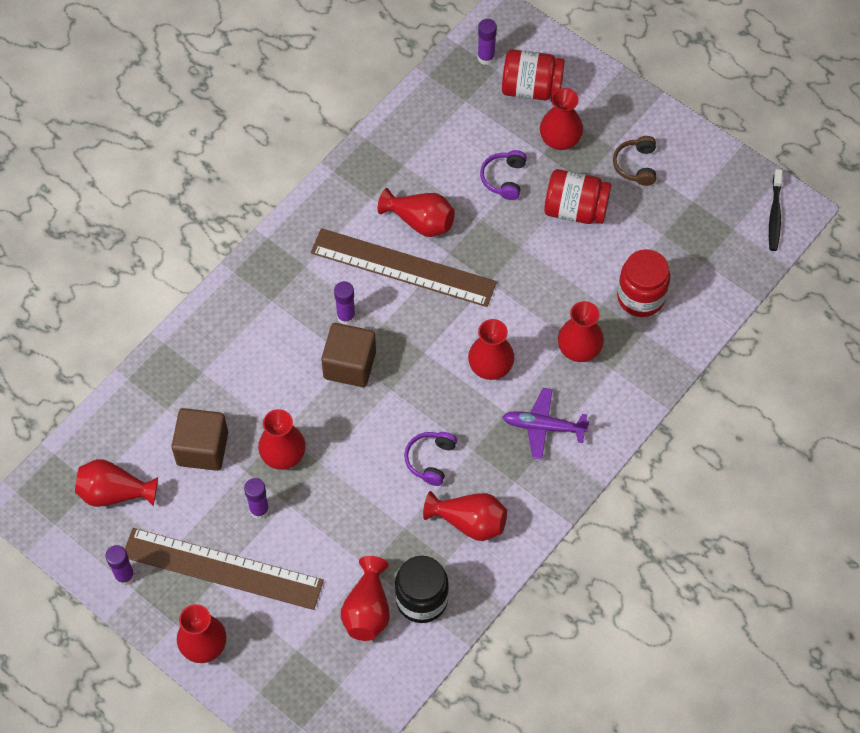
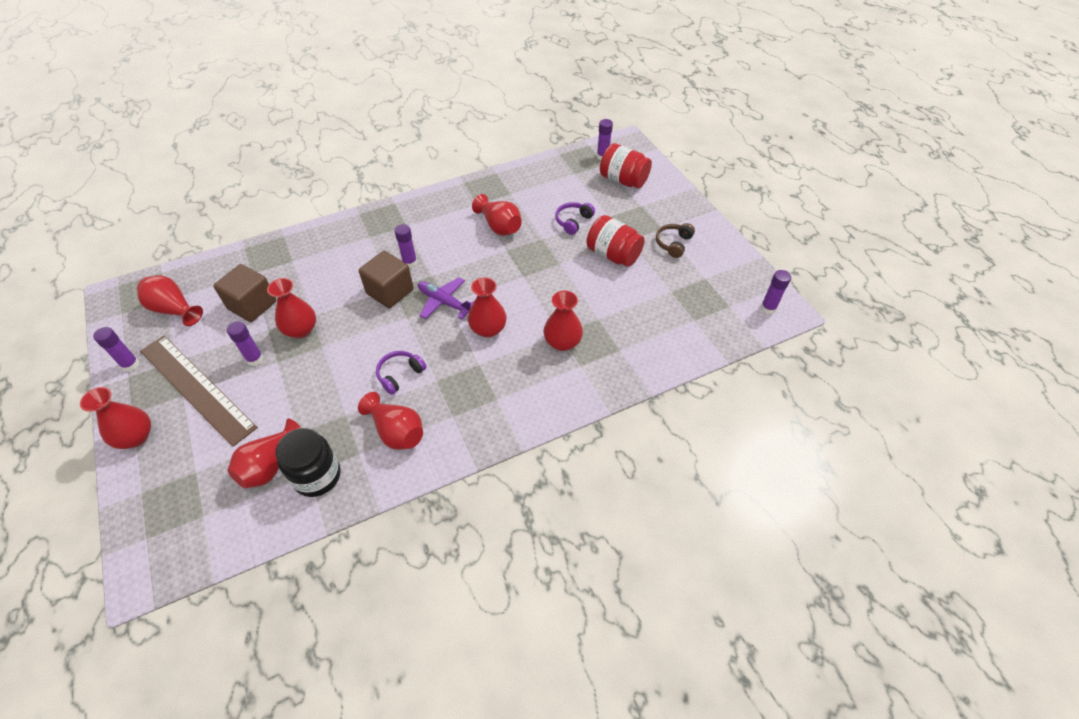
camera: 25 degrees right, 10 degrees down
brown ruler [311,228,497,307] -> none
purple plane [503,388,590,460] -> purple plane moved to [418,277,474,319]
red vase [540,88,583,150] -> none
red jar [617,249,670,317] -> none
black toothbrush [769,169,782,251] -> purple glue stick [761,270,791,314]

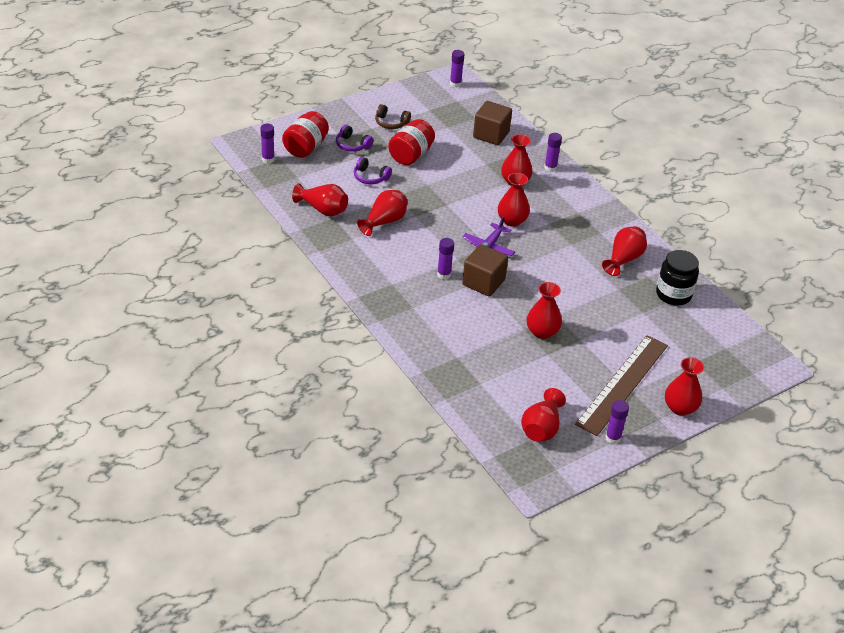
camera: 100 degrees left, 10 degrees down
brown cube [213,264,277,322] -> brown cube moved to [473,101,512,145]
purple glue stick [227,321,264,366] -> purple glue stick moved to [544,133,562,172]
red vase [227,419,302,488] -> red vase moved to [292,183,348,216]
purple headphones [376,351,426,395] -> purple headphones moved to [336,125,373,152]

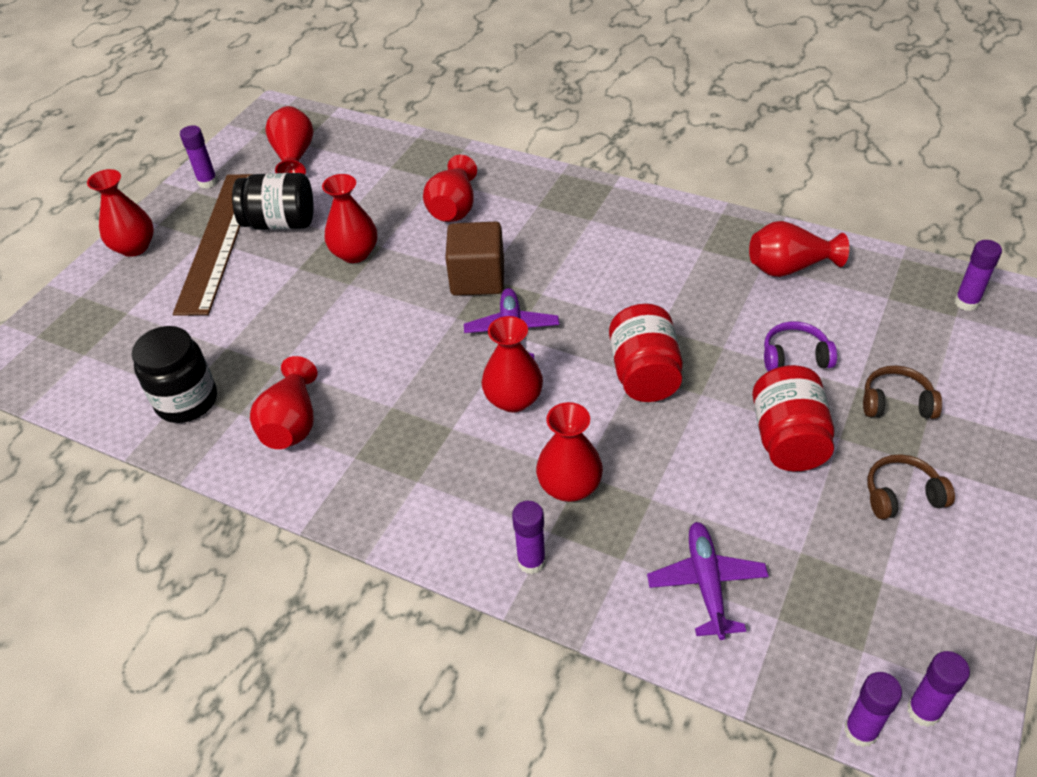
camera: 155 degrees right, 5 degrees up
red jar [282,111,329,158] -> red jar moved to [609,304,683,402]
purple headphones [336,125,373,152] -> brown headphones [863,365,942,419]
red vase [357,190,408,236] -> red vase moved to [423,155,477,222]
purple glue stick [437,238,454,279] -> purple glue stick moved to [844,672,902,747]
brown cube [473,101,512,145] -> purple plane [647,522,769,640]
none -> black jar [232,173,313,230]

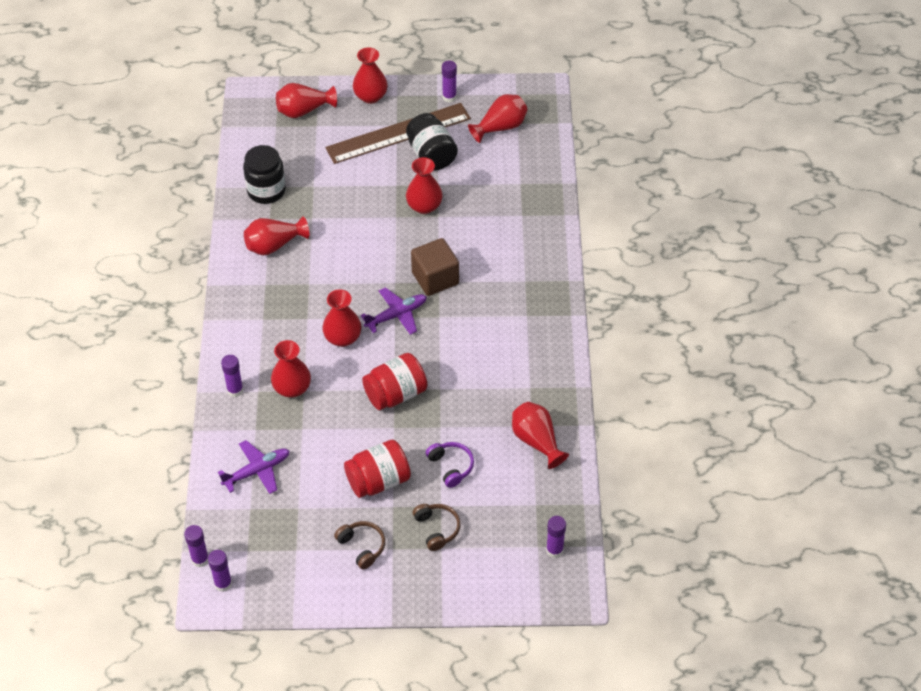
camera: 60 degrees right, 5 degrees up
red vase [423,155,477,222] -> red vase moved to [276,83,337,118]

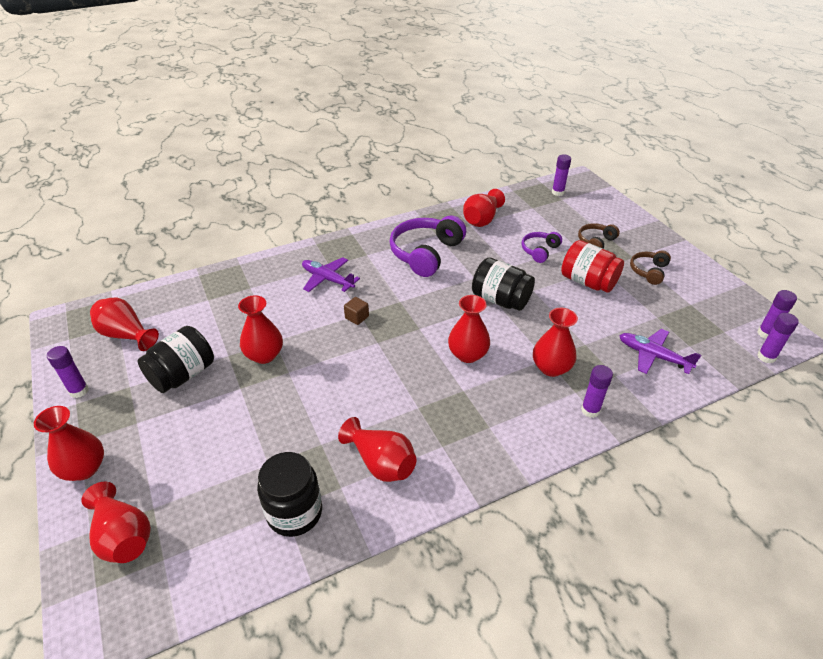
camera: 115 degrees left, 10 degrees down
brown ruler [325,103,471,164] -> none
purple plane [361,287,427,335] -> purple plane moved to [302,257,360,292]
red jar [362,353,427,410] -> black jar [472,257,535,311]
brown cube [411,238,459,296] -> brown cube [344,297,369,325], size x0.47
none -> purple headphones [389,215,466,277]

